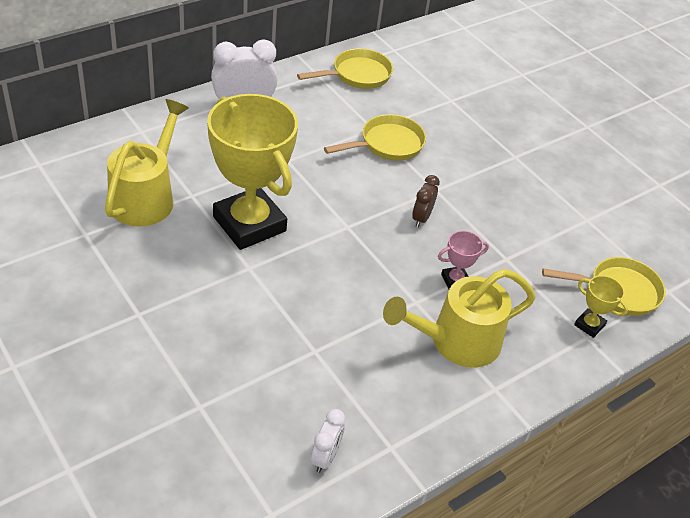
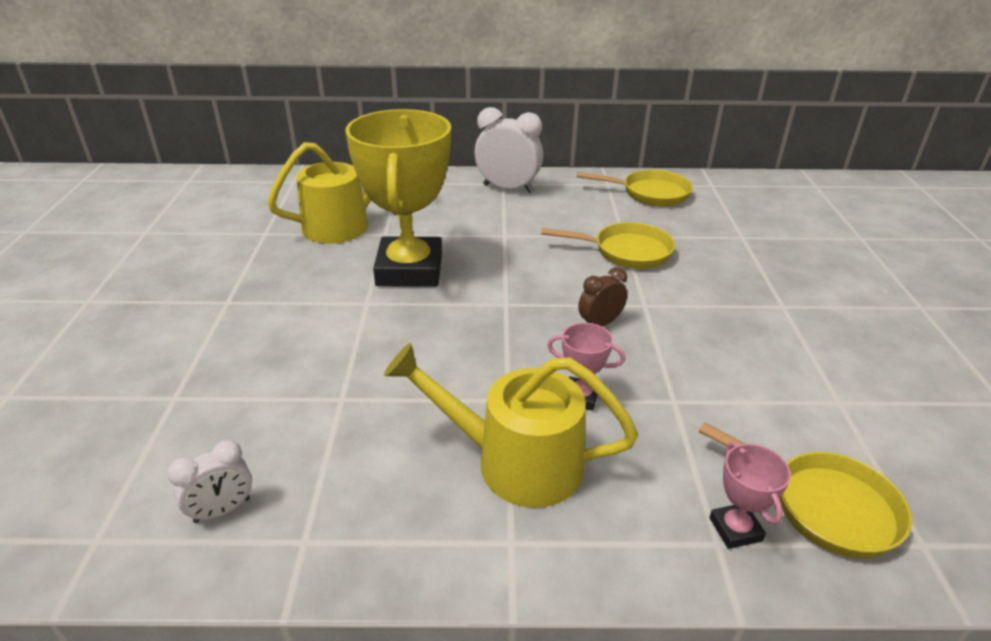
camera: 40 degrees right, 10 degrees down
yellow trophy [574,275,628,338] -> pink trophy [709,442,791,549]

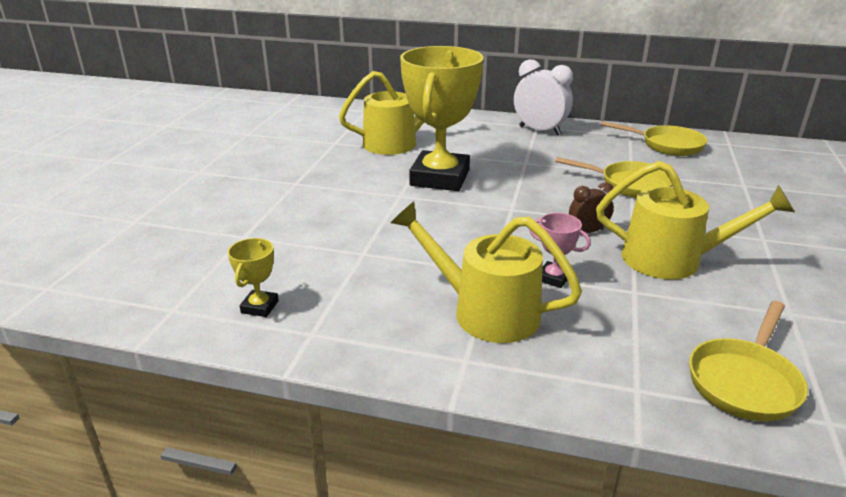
camera: 15 degrees right, 5 degrees down
white clock [167,440,252,523] -> yellow trophy [228,238,279,317]
yellow pan [699,422,912,558] -> yellow pan turned 75 degrees clockwise [689,301,808,421]
pink trophy [709,442,791,549] -> none
none -> yellow watering can [596,161,795,279]

